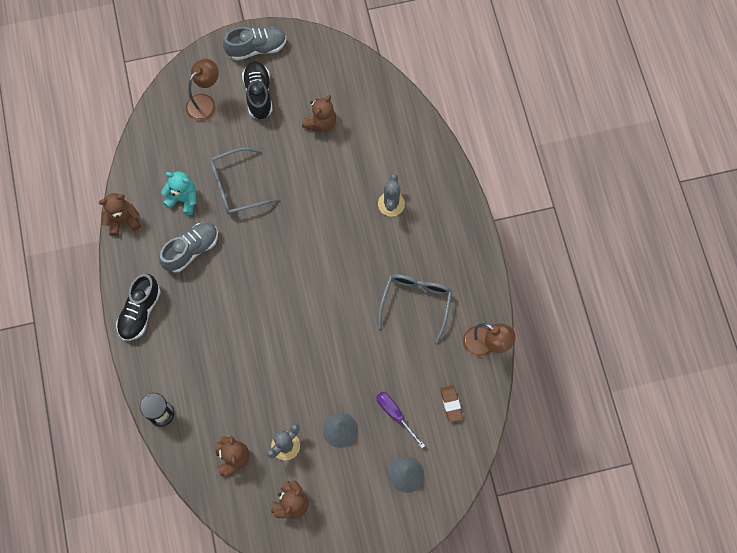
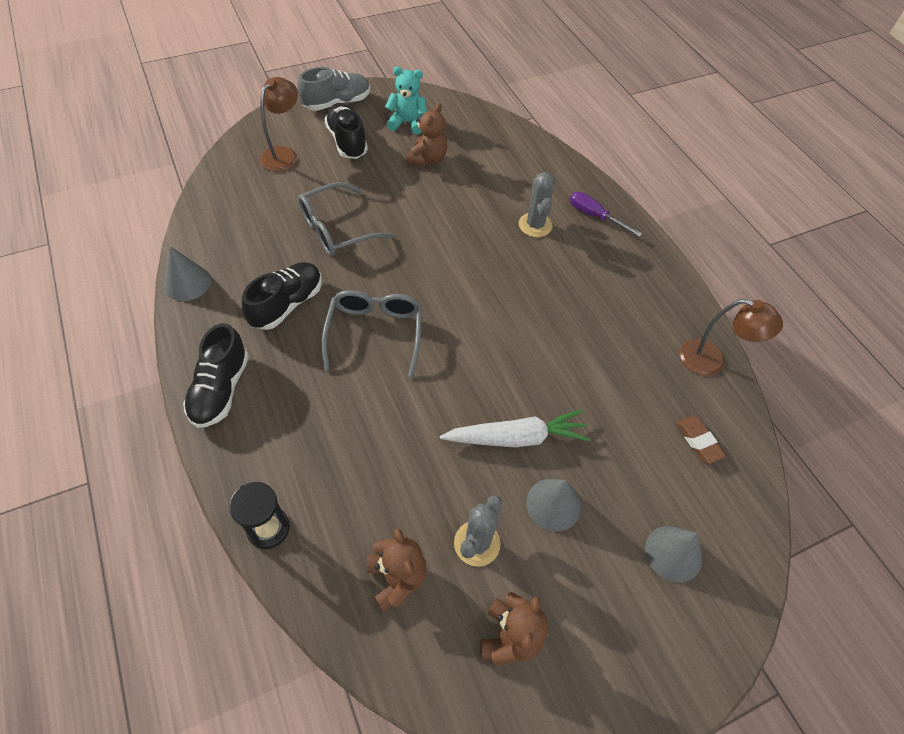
camera: 15 degrees left, 15 degrees down
brown teddy bear [99,193,141,236] -> grey cone [164,246,211,301]
grey shoe [159,222,218,273] -> black shoe [242,262,322,330]
turquoise teddy bear [161,171,196,215] -> turquoise teddy bear moved to [385,67,427,134]
purple screwdriver [376,392,425,448] -> purple screwdriver moved to [570,192,642,237]
grey glasses [378,274,452,344] -> grey glasses moved to [322,290,422,377]
none -> white carrot [440,409,590,447]

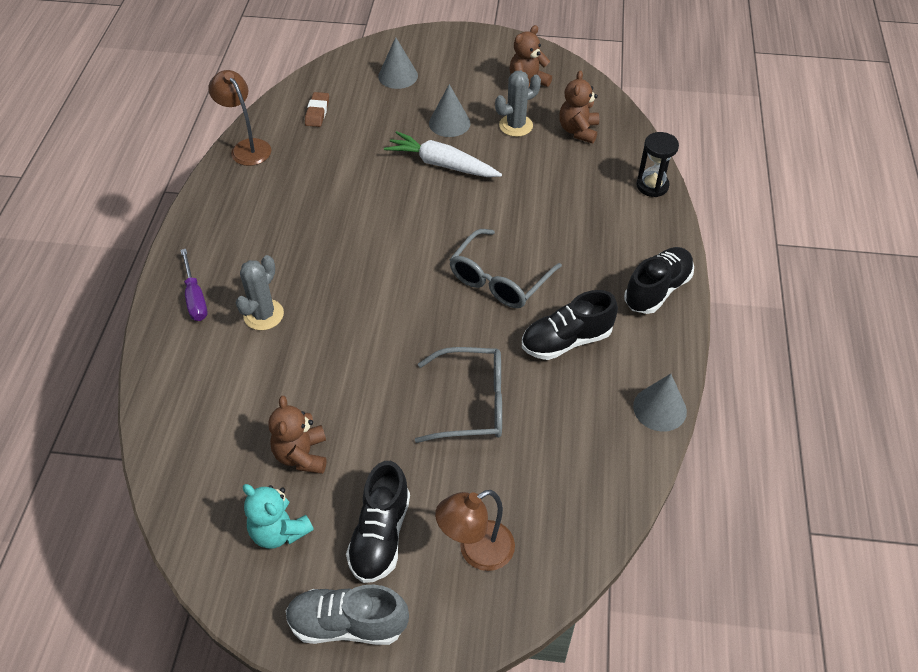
camera: 145 degrees left, 5 degrees down
brown teddy bear [406,103,447,166] -> brown teddy bear turned 60 degrees counterclockwise [268,396,327,474]

